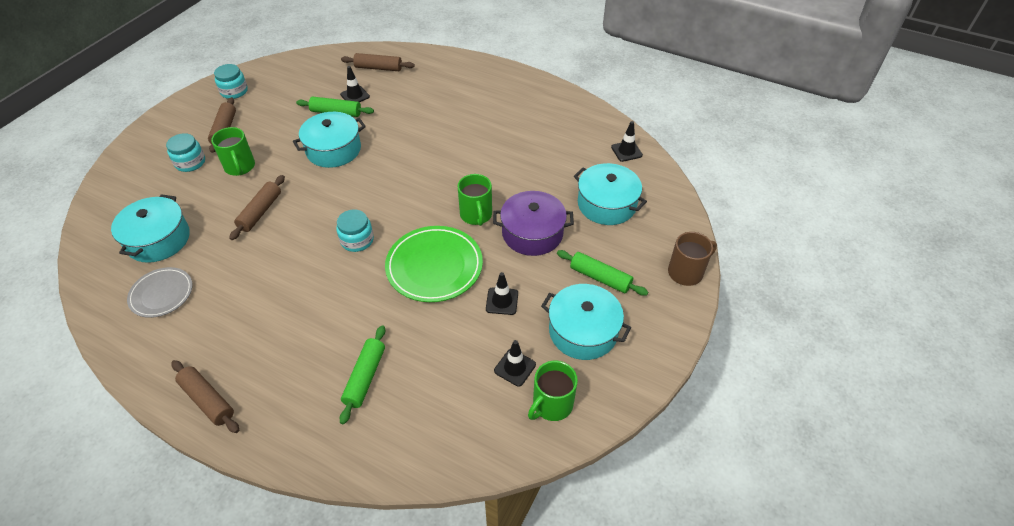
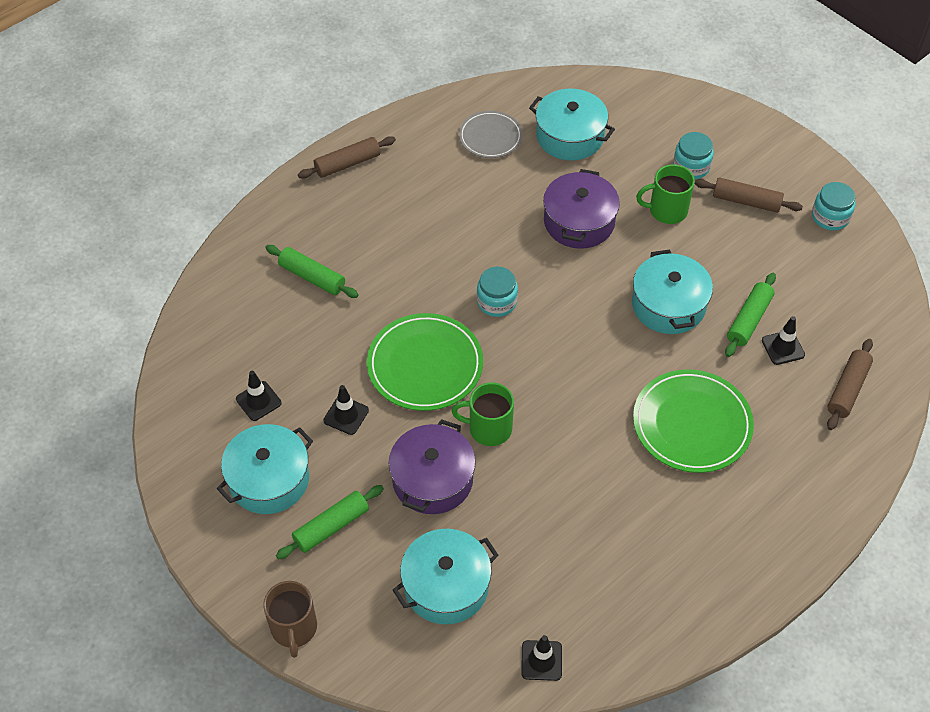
camera: 110 degrees right, 5 degrees up
brown rolling pin [229,175,285,240] -> purple pot [543,169,620,249]
green mug [528,361,578,421] -> none
none -> green plate [633,369,754,473]

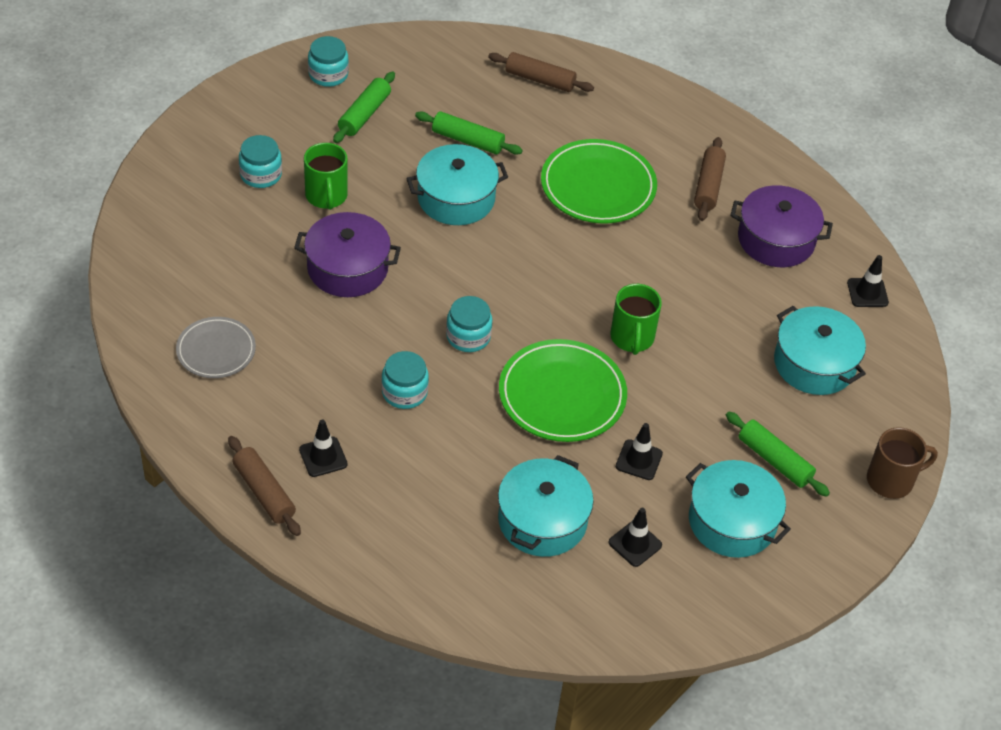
camera: 100 degrees left, 5 degrees down
green rolling pin [265,245,359,298] -> green rolling pin moved to [333,71,395,143]
purple pot [389,419,476,514] -> purple pot moved to [730,185,833,267]
turquoise pot [529,89,615,161] -> turquoise pot moved to [498,455,594,557]
brown rolling pin [695,177,803,213] -> brown rolling pin moved to [694,137,726,221]
black traffic cone [762,316,805,365] -> black traffic cone moved to [299,420,347,477]
none -> turquoise jar [381,351,429,409]

